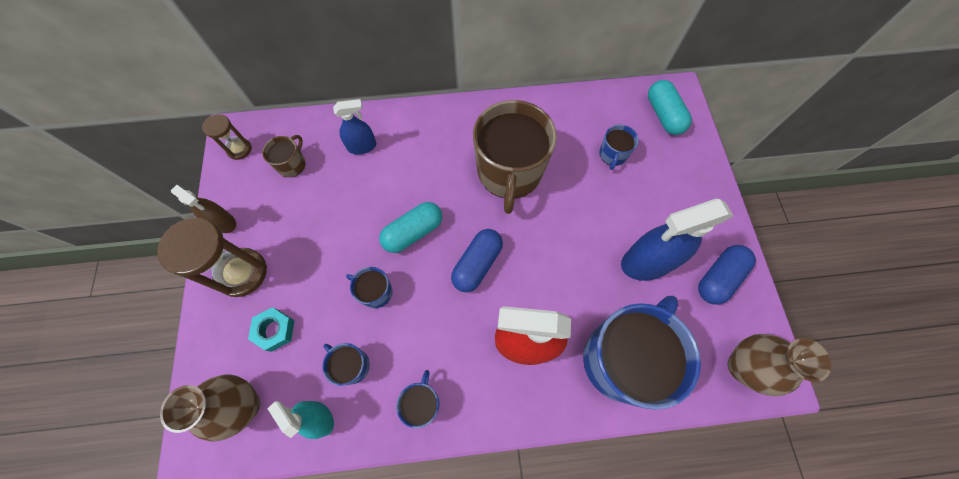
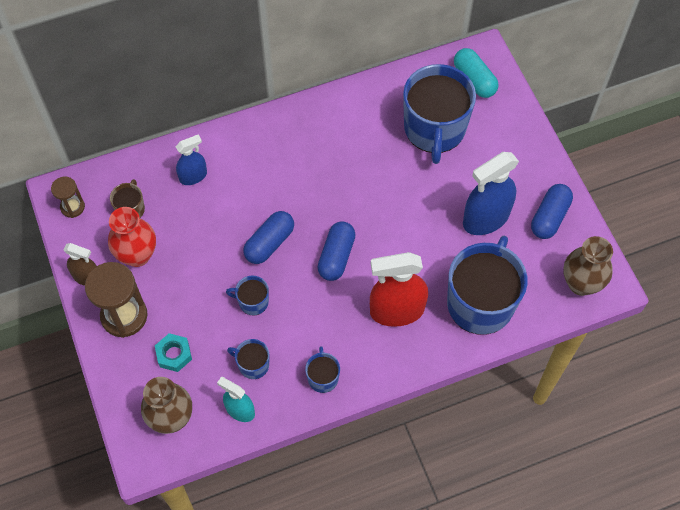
camera: 15 degrees left, 5 degrees down
turquoise capsule [379,202,442,253] -> blue capsule [243,211,294,264]
brown mug [473,100,557,214] -> none
blue mug [599,125,639,170] -> blue mug [403,64,476,164], size x2.26
none -> red vase [108,207,156,267]

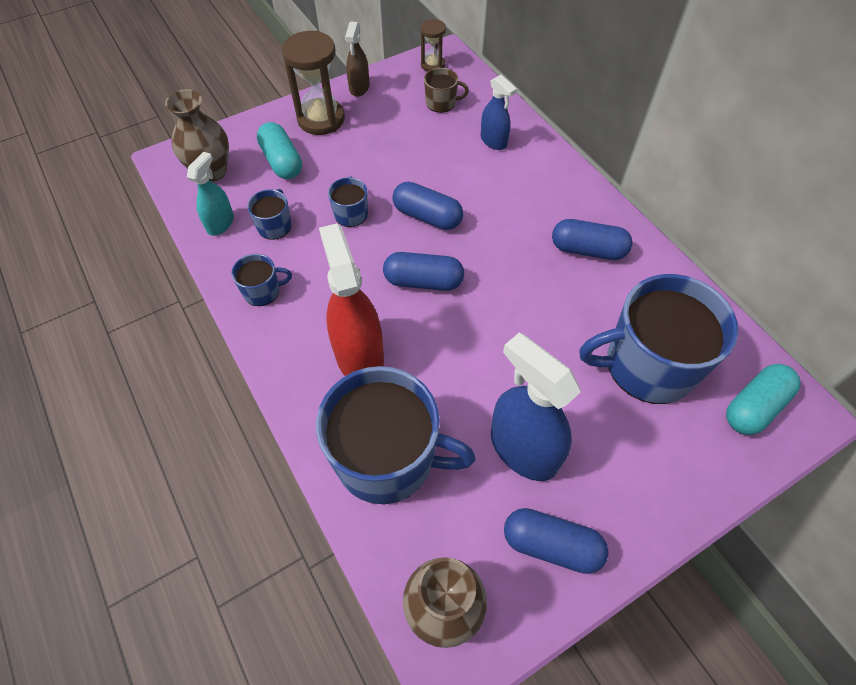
camera: 80 degrees right, 5 degrees down
red vase [108,207,156,267] -> none
turquoise nut [155,333,192,372] -> turquoise capsule [257,122,302,179]
none -> blue capsule [552,219,633,260]

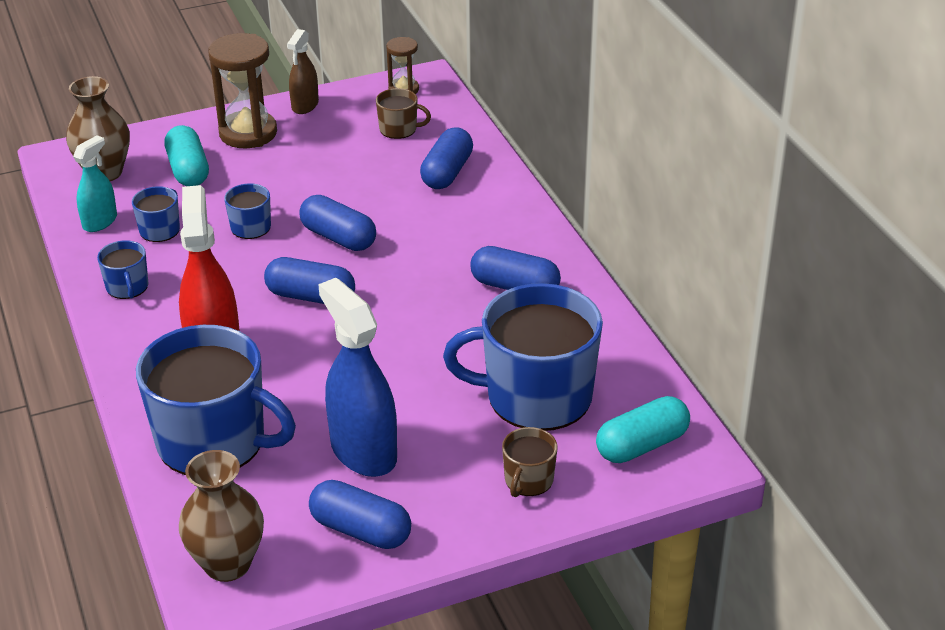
camera: 10 degrees right, 20 degrees down
blue mug [232,254,292,306] -> blue mug turned 75 degrees clockwise [97,240,148,299]
blue spray bottle [481,75,517,150] -> blue capsule [420,127,473,189]
none -> brown mug [502,427,558,497]

